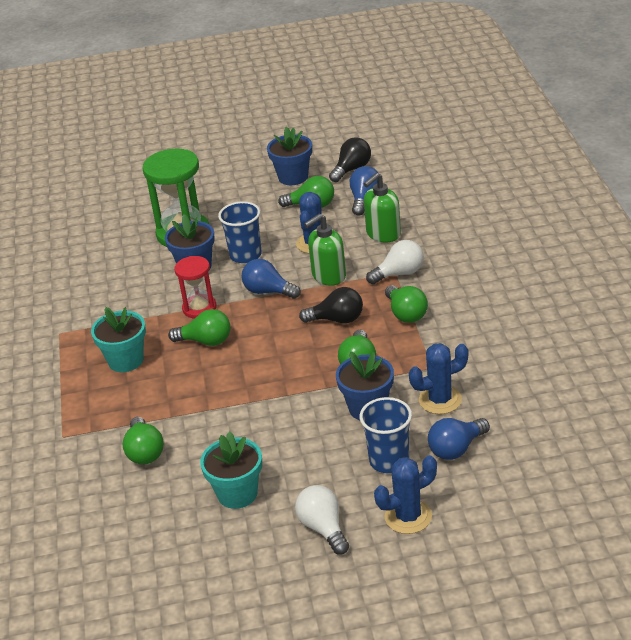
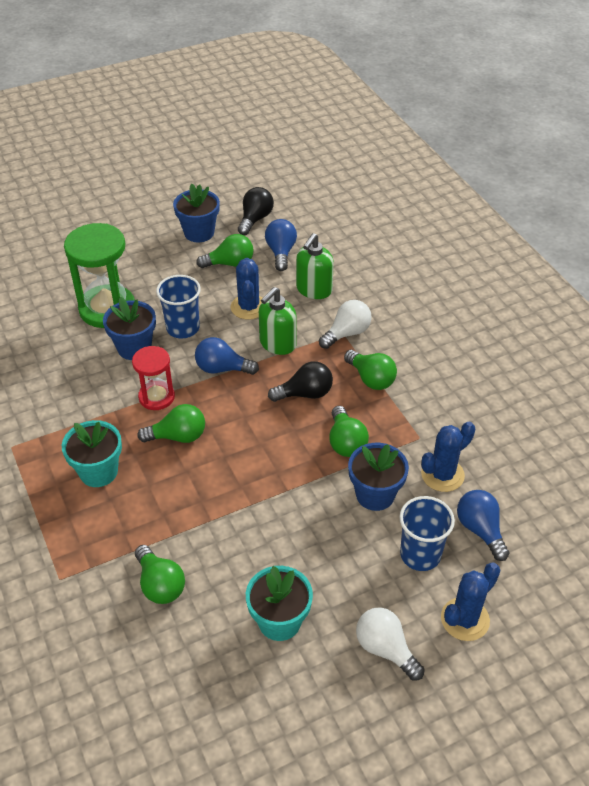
camera: 20 degrees left, 10 degrees up
blue light bulb [428,418,490,460] -> blue light bulb turned 120 degrees clockwise [457,490,509,561]

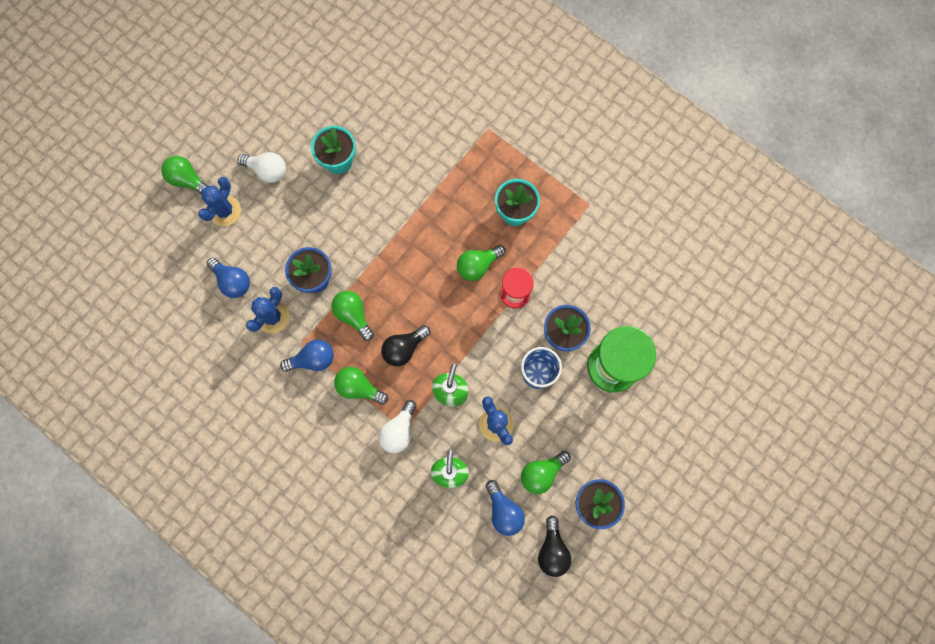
camera: 155 degrees right, 30 degrees up
green light bulb [135,545,185,604] -> green light bulb moved to [161,156,208,195]
blue light bulb [195,337,259,375] -> blue light bulb moved to [280,339,334,372]
blue cup [399,496,455,571] -> none

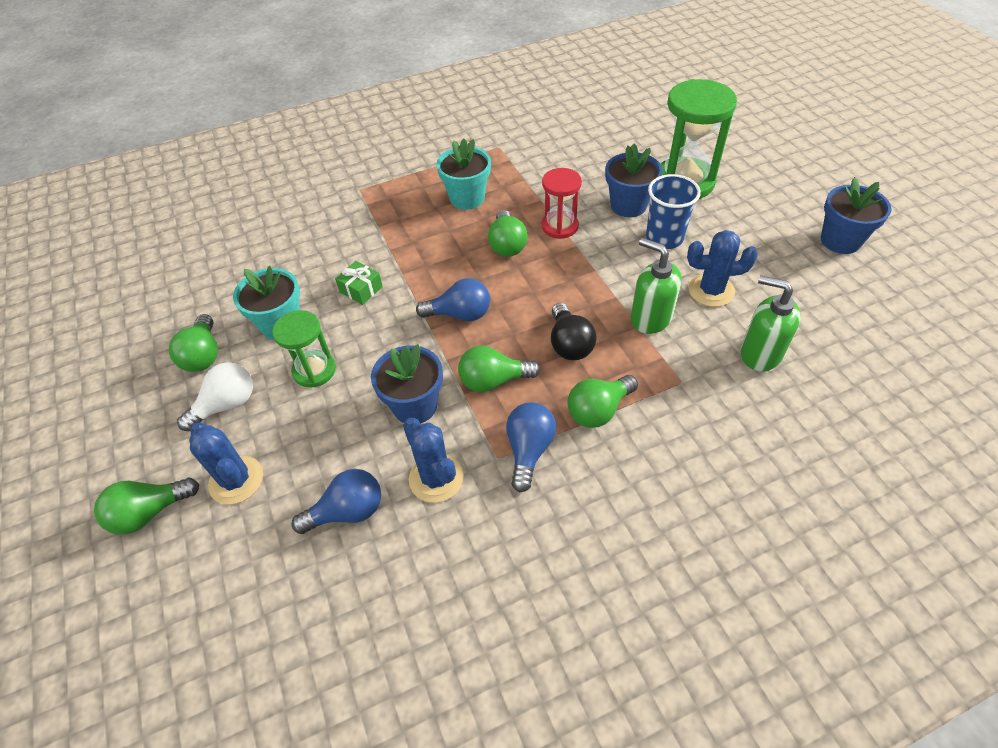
camera: 60 degrees left, 25 degrees down
white light bulb [378,400,417,453] -> none
blue light bulb [486,480,525,536] -> blue light bulb moved to [416,278,490,321]
green light bulb [521,451,571,494] -> green light bulb moved to [169,314,218,372]
black light bulb [538,515,571,577] -> none
none -> green hourglass [272,310,336,388]
none -> green gift [335,261,383,305]

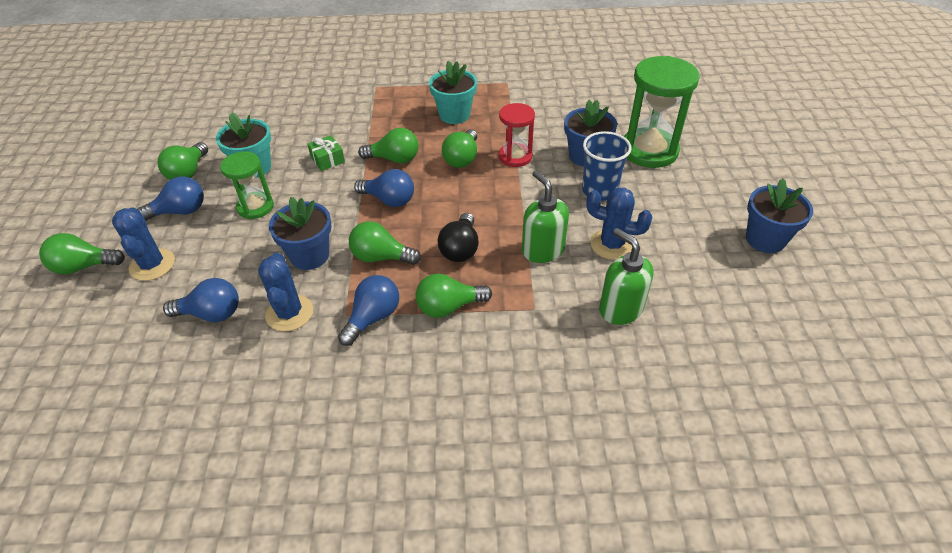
camera: 20 degrees right, 5 degrees down
white light bulb [177,362,253,431] -> blue light bulb [137,176,204,221]
none -> green light bulb [358,128,418,164]

